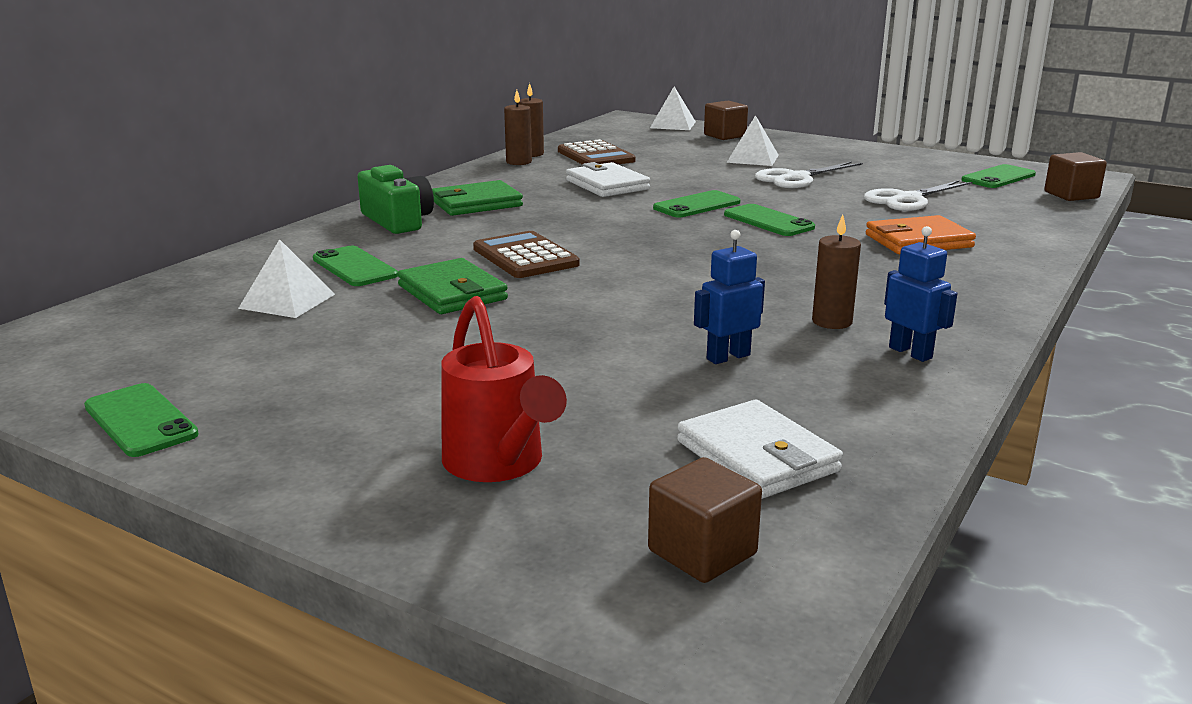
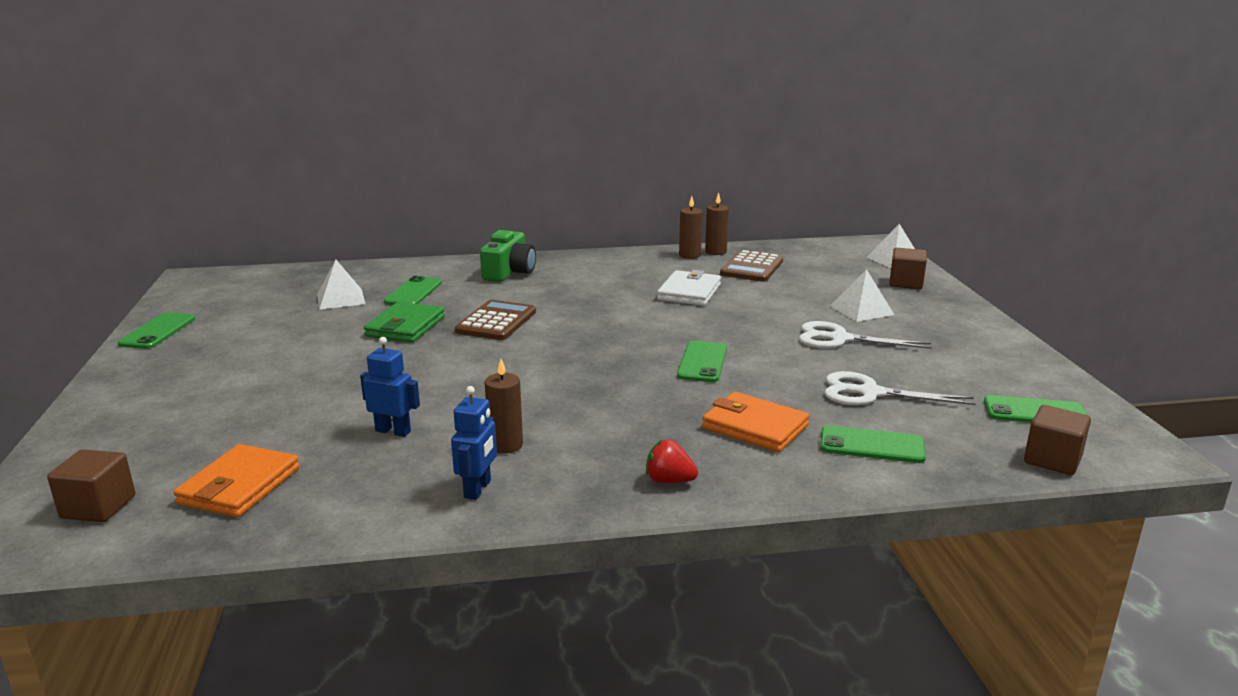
camera: 50 degrees right, 0 degrees up
green wallet [432,180,523,216] -> none
red watering can [441,296,567,482] -> none
green phone [653,190,741,218] -> green phone moved to [820,425,926,463]
white wallet [677,400,843,499] -> orange wallet [173,444,300,517]
none -> red strawberry [646,440,698,483]

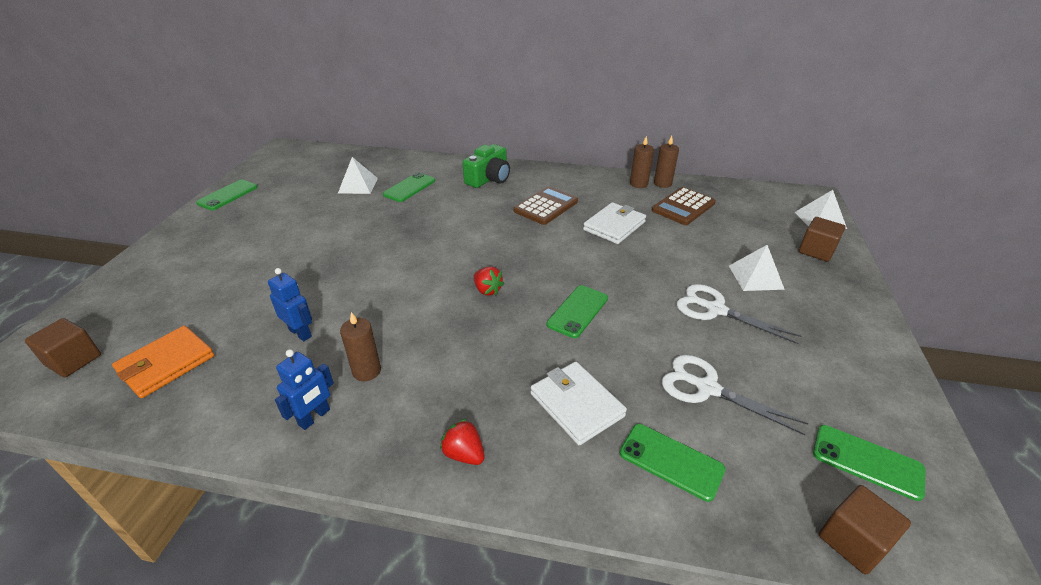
camera: 20 degrees right, 15 degrees up
green wallet [364,302,445,342] -> none
brown calculator [455,300,536,340] -> brown calculator moved to [514,186,578,225]
orange wallet [702,392,809,452] -> white wallet [530,362,627,445]
none -> red strawberry [473,267,504,296]

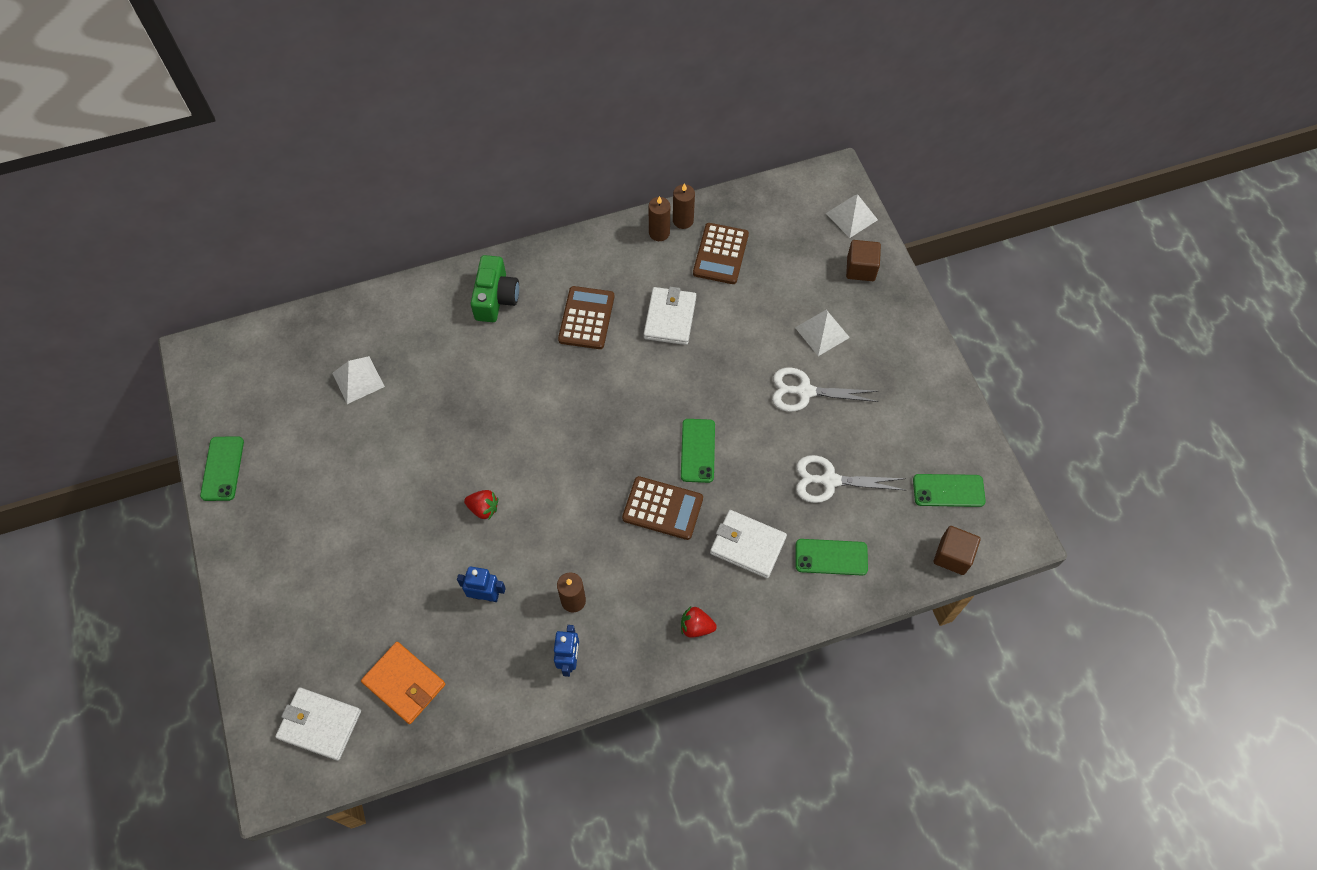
camera: 30 degrees left, 25 degrees up
brown cube [25,318,101,377] -> white wallet [275,687,361,761]
orange wallet [112,325,214,398] -> orange wallet turned 60 degrees counterclockwise [361,642,445,724]
green phone [383,172,435,202] -> none
red strawberry [473,267,504,296] -> red strawberry moved to [464,490,498,520]
none -> brown calculator [622,476,703,540]

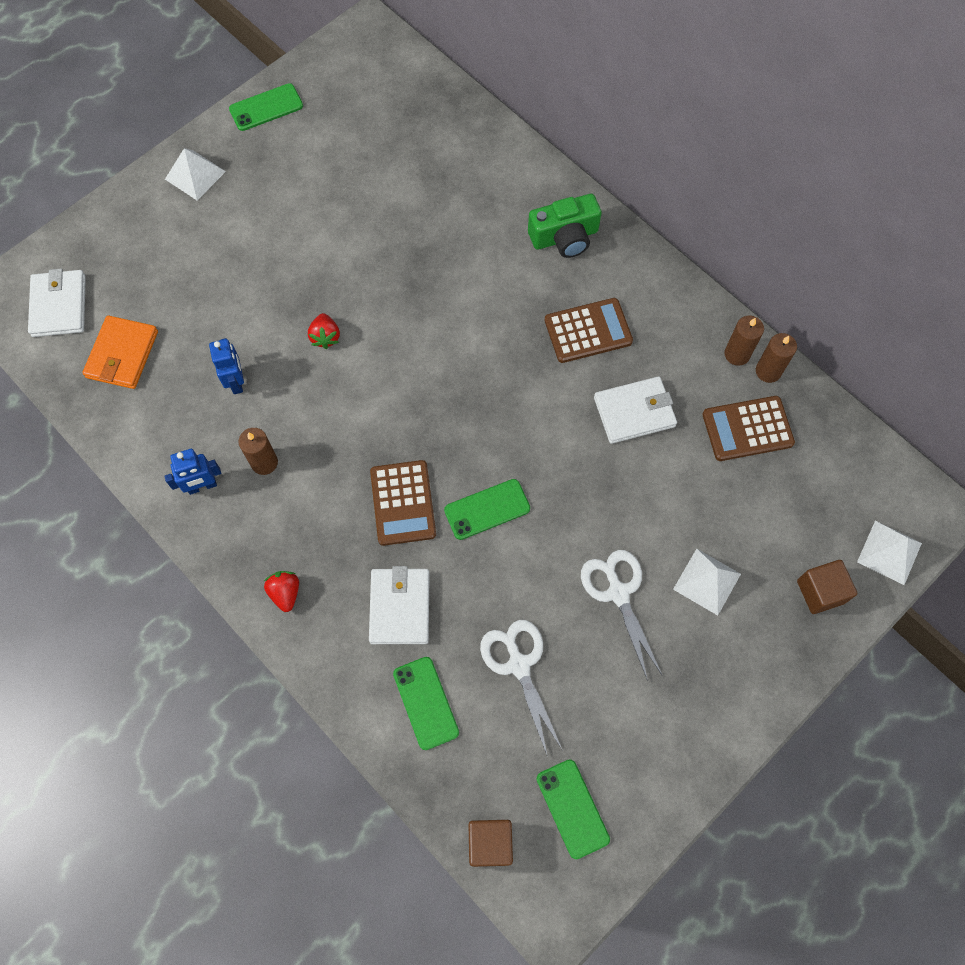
camera: 65 degrees right, 5 degrees up
white pyramid [332,356,385,404] -> white pyramid moved to [165,148,226,200]

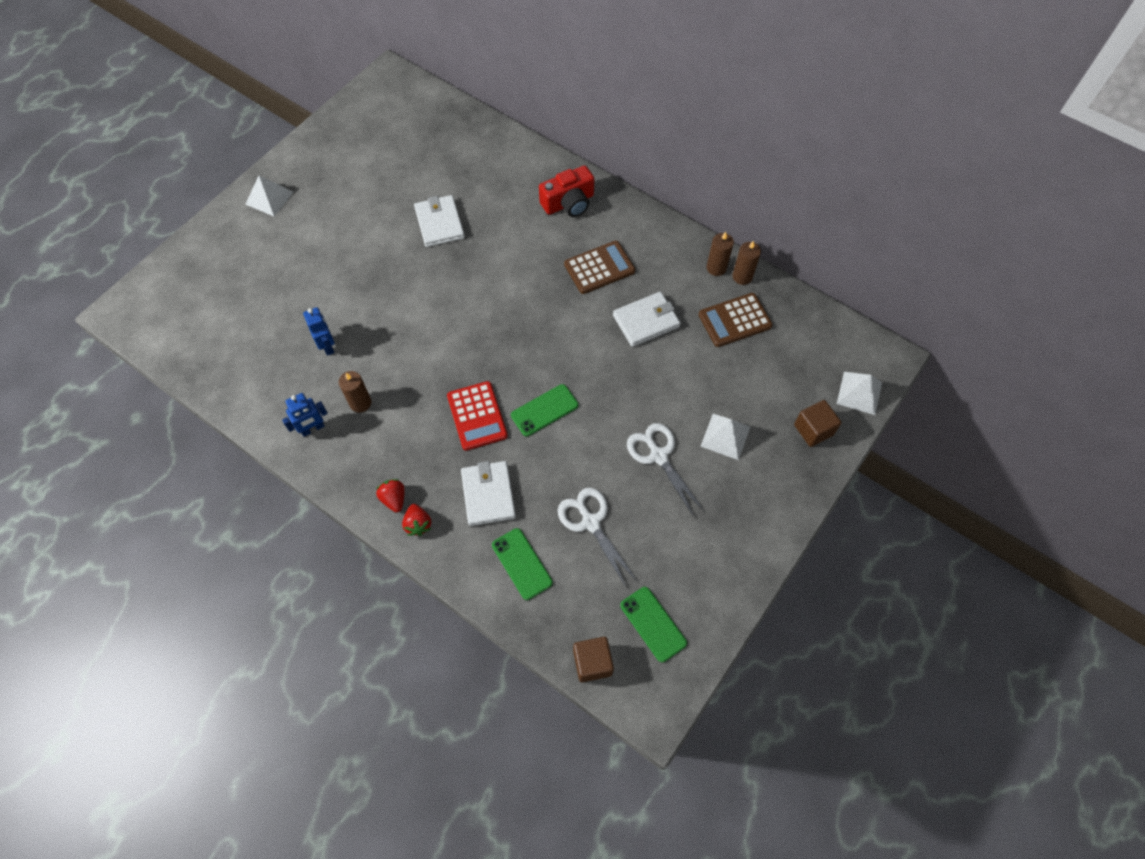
camera: 10 degrees left, 5 degrees down
white wallet [28,269,86,337] -> white wallet moved to [414,195,465,247]
orange wallet [82,315,158,389] -> none
green phone [229,83,303,131] -> none
red strawberry [308,313,340,349] -> red strawberry moved to [402,504,432,536]
brown calculator [370,460,436,546] -> red calculator [447,381,508,451]
green camera [528,194,602,258] -> red camera [539,165,594,217]

